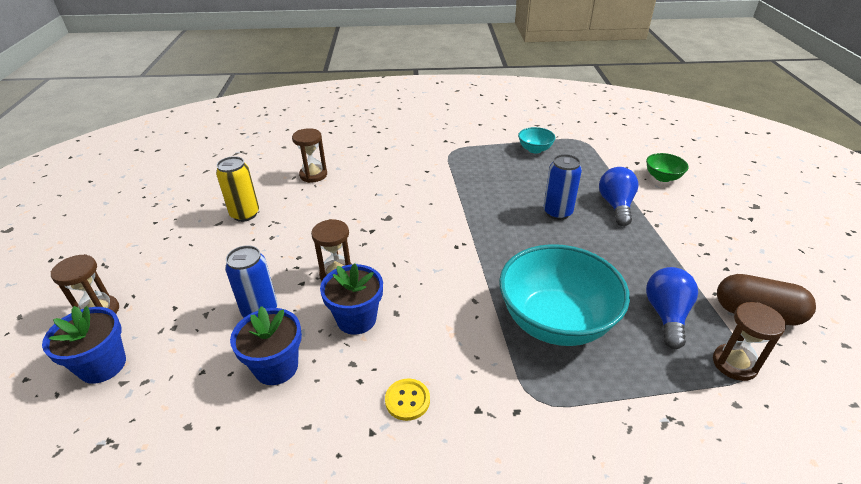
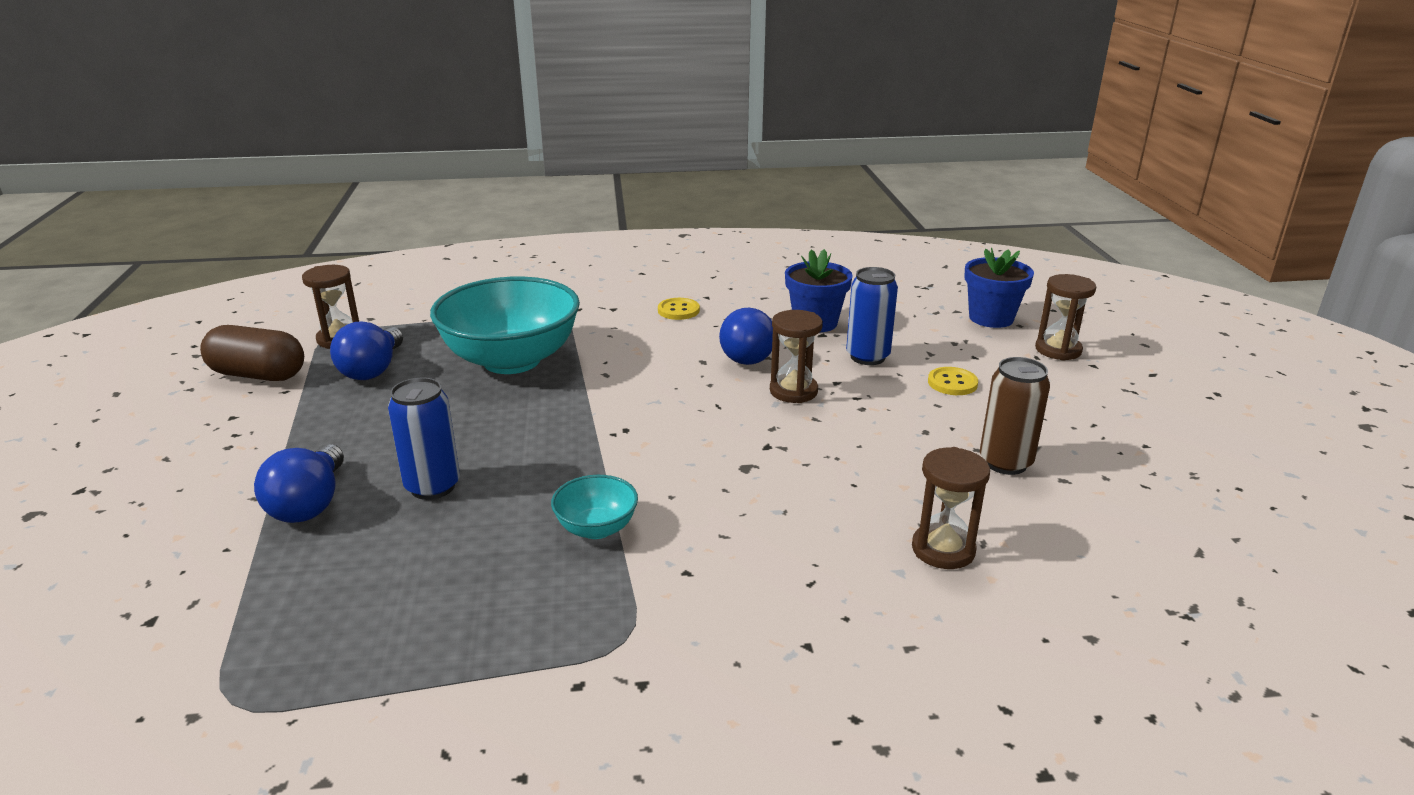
camera: 175 degrees right, 10 degrees down
yellow can [216,156,259,222] -> brown can [980,357,1050,475]
blue flower pot [320,264,383,335] -> blue light bulb [719,308,773,365]
turquoise bowl [518,127,556,154] -> turquoise bowl moved to [551,475,638,539]
green bowl [646,153,689,182] -> none
none -> yellow button [928,367,978,395]

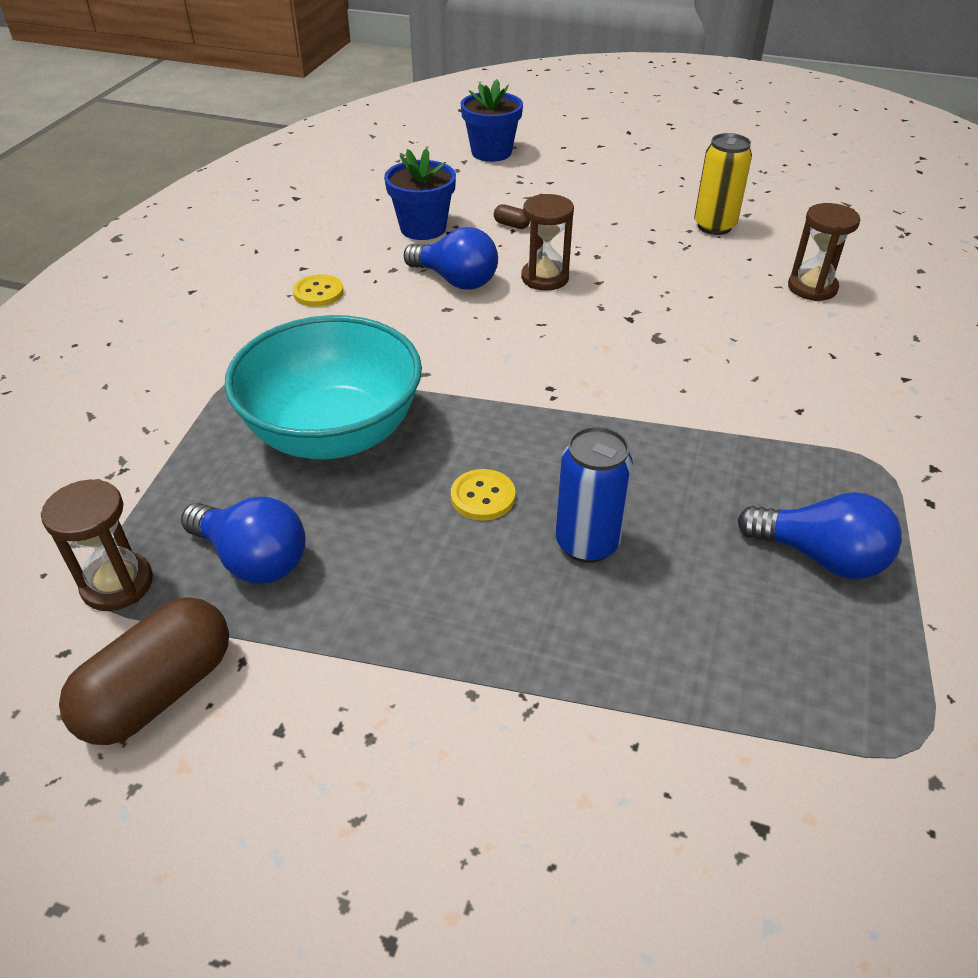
camera: 65 degrees left, 15 degrees up
blue light bulb [254,444,344,523] -> blue light bulb moved to [737,492,902,579]
turquoise bowl [551,475,638,539] -> none
blue can [846,267,898,365] -> brown capsule [494,204,530,229]
yellow button [928,367,978,395] -> yellow button moved to [451,469,515,521]
brown can [980,357,1050,475] -> yellow can [694,133,752,235]
brown hourglass [1035,274,1096,361] -> none

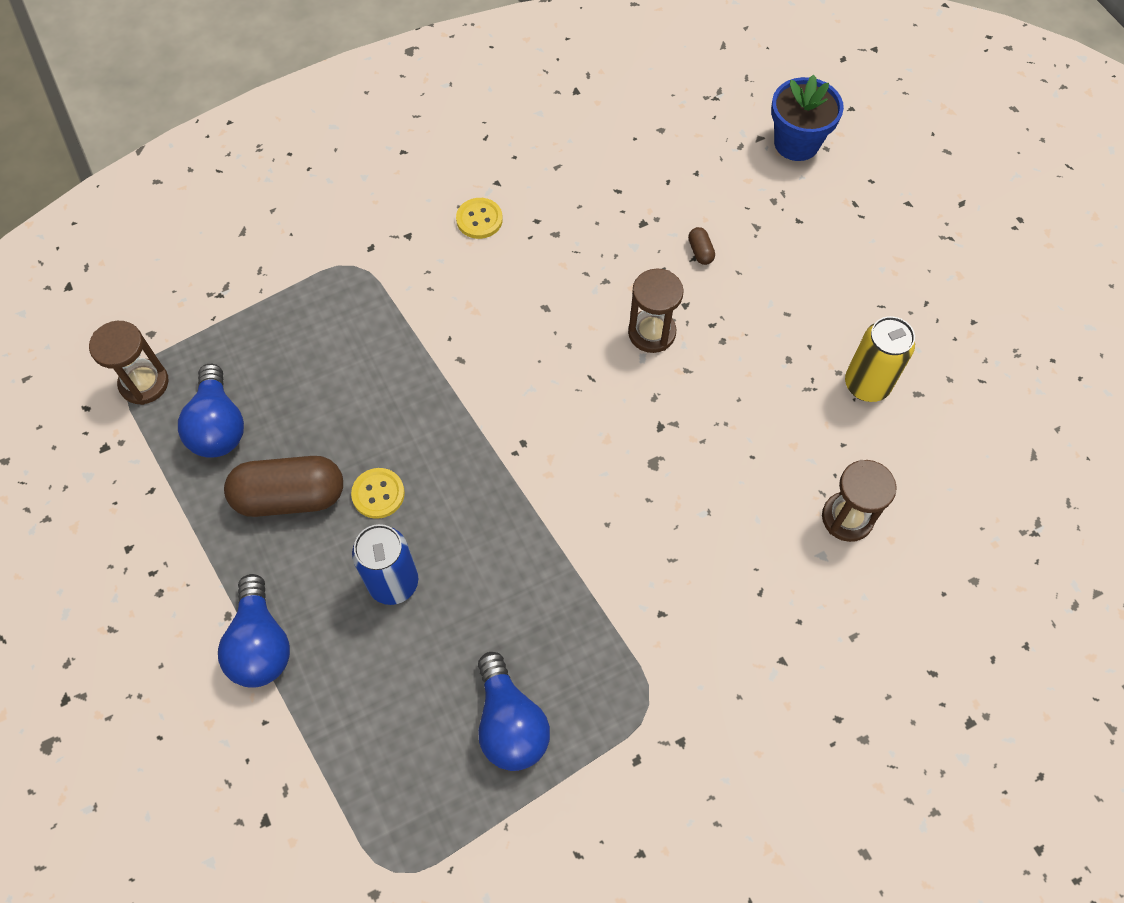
camera: 45 degrees right, 20 degrees up
brown capsule [59,597,229,745] -> brown capsule moved to [224,456,343,517]
turquoise bowl [224,315,422,459] -> none
blue flower pot [384,148,456,240] -> none
blue light bulb [404,227,498,290] -> blue light bulb moved to [218,574,290,688]

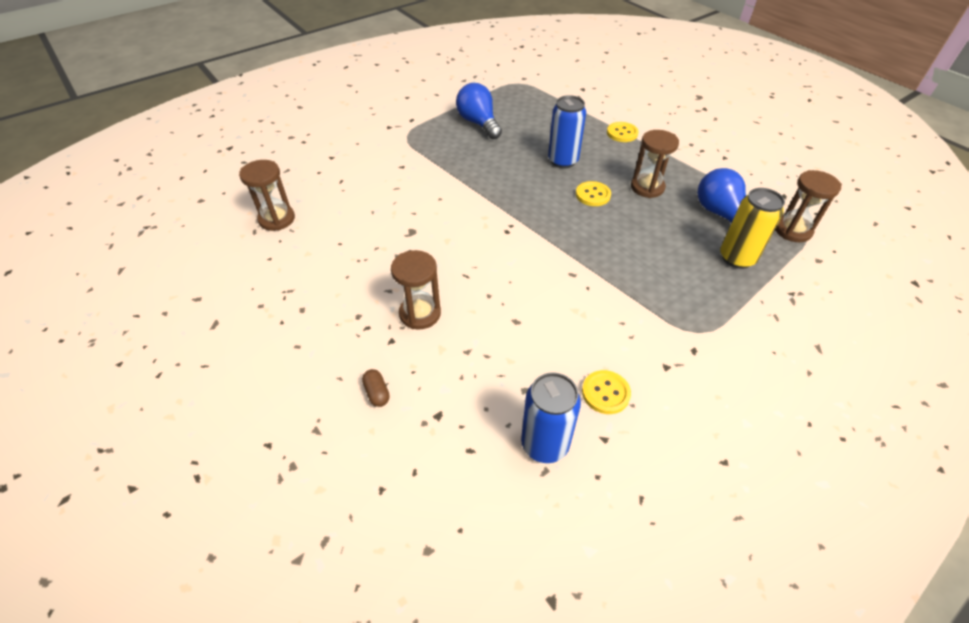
camera: 170 degrees right, 15 degrees down
blue light bulb [218,574,290,688] -> yellow button [607,122,639,142]
brown capsule [224,456,343,517] -> brown hourglass [631,130,679,198]
blue flower pot [771,75,844,161] -> none
yellow can [845,316,915,402] -> yellow can moved to [720,188,785,269]
none -> blue can [521,372,581,463]

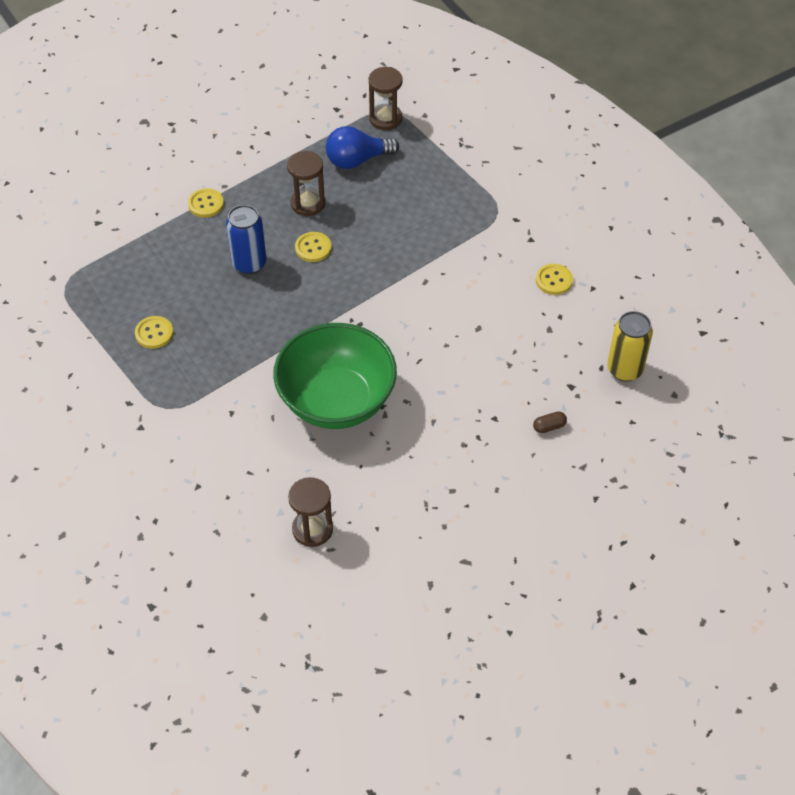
camera: 85 degrees left, 5 degrees up
brown hourglass [391,250,441,330] -> none
blue light bulb [456,83,502,139] -> yellow button [135,316,173,349]
blue can [521,372,581,463] -> none
yellow can [720,188,785,269] -> yellow can moved to [607,311,653,381]
none -> green bowl [273,323,397,429]

